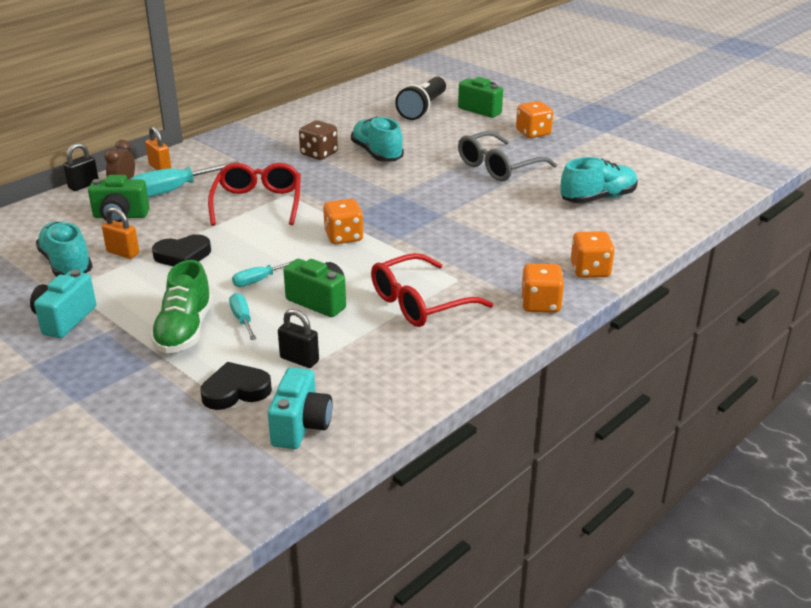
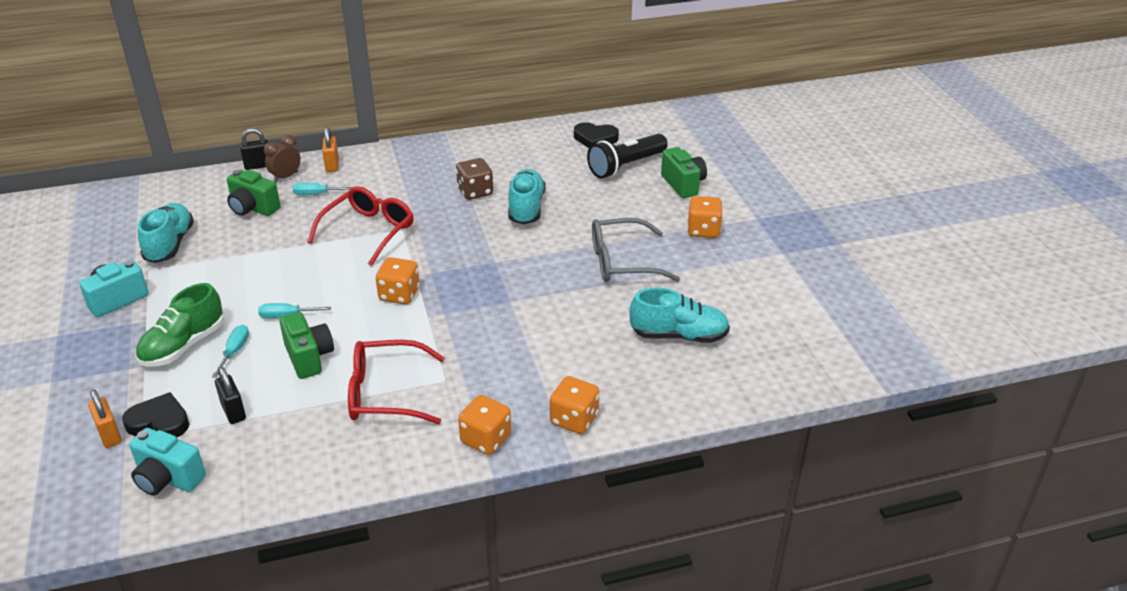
camera: 30 degrees right, 5 degrees up
orange padlock [102,207,139,259] -> orange padlock moved to [88,389,122,448]
turquoise screwdriver [129,161,239,198] -> turquoise screwdriver [293,183,352,195], size x0.55
black heart [152,234,211,266] -> black heart moved to [574,122,619,148]
turquoise camera [268,367,332,449] -> turquoise camera turned 75 degrees clockwise [129,428,206,496]

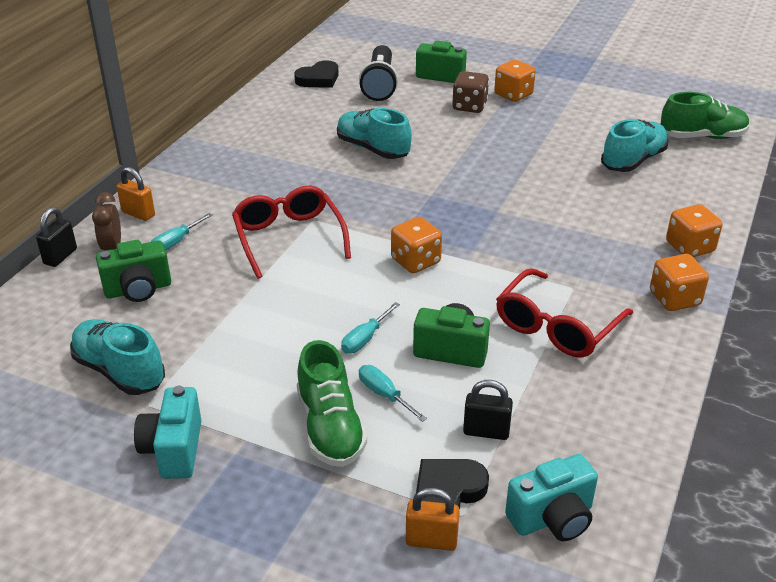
camera: 50 degrees left, 0 degrees up
brown dice [456,158,493,200] -> brown dice moved to [452,71,489,113]
grey glasses [592,218,680,282] -> none
none -> green shoe [661,92,749,139]

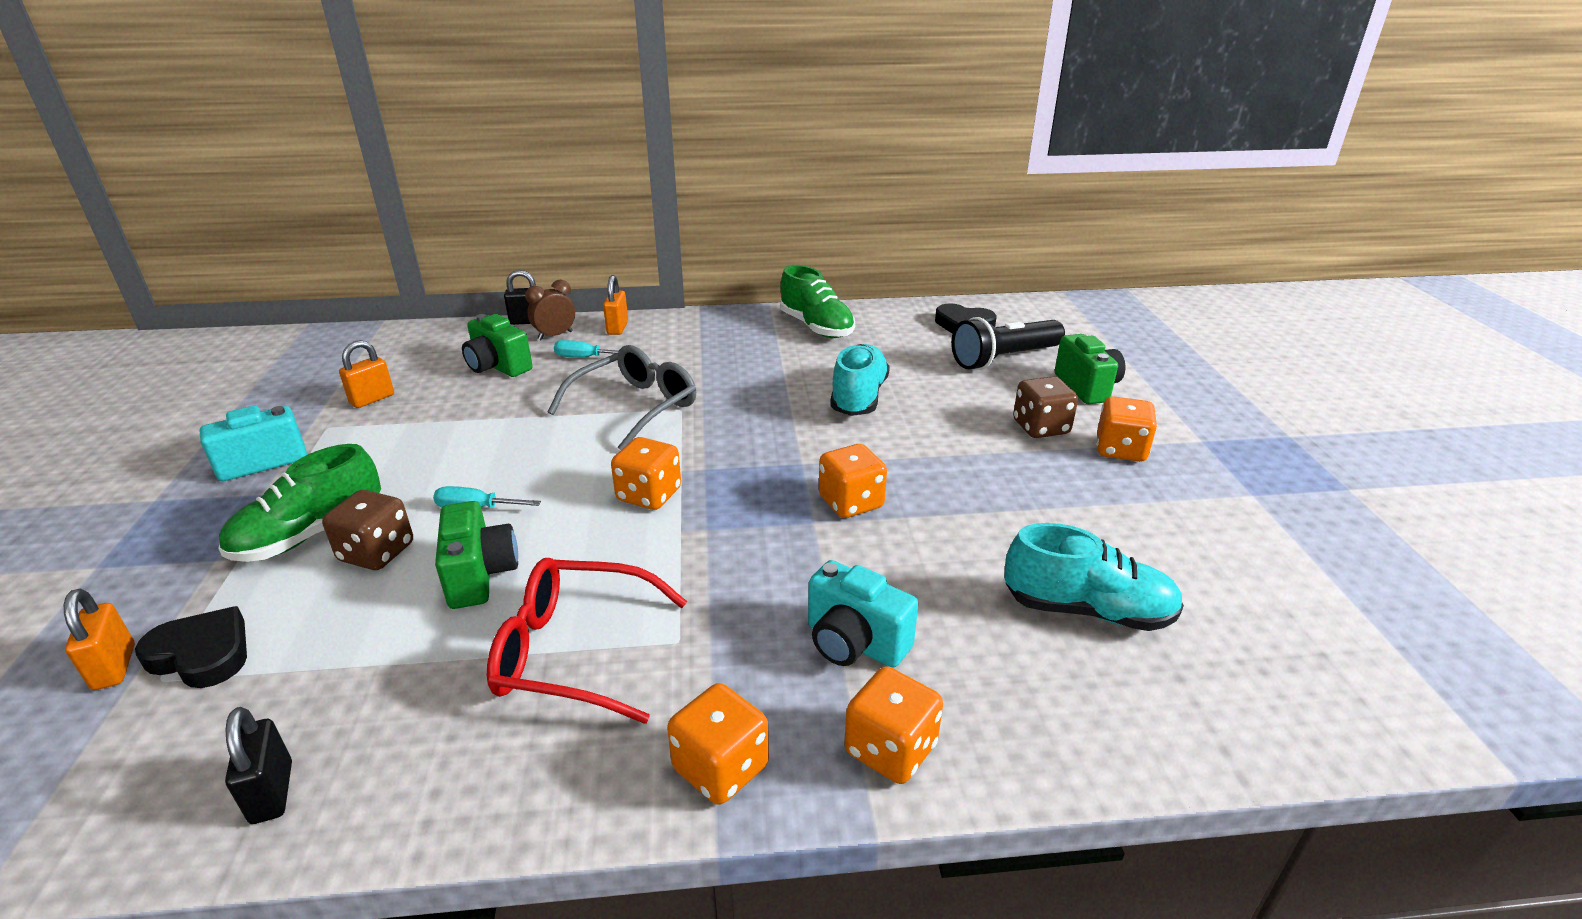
camera: 60 degrees right, 5 degrees down
turquoise shoe [70,319,165,395] -> orange padlock [339,340,394,408]
red glasses [232,186,351,279] -> grey glasses [548,345,696,450]
turquoise screwdriver [359,365,427,422] -> brown dice [322,490,413,570]
black padlock [463,380,513,440] -> black padlock moved to [225,707,292,824]
turquoise camera [505,454,598,541] -> turquoise camera moved to [808,560,918,667]
green shoe [661,92,749,139] -> green shoe moved to [780,265,855,338]
none -> orange dice [819,444,887,518]

